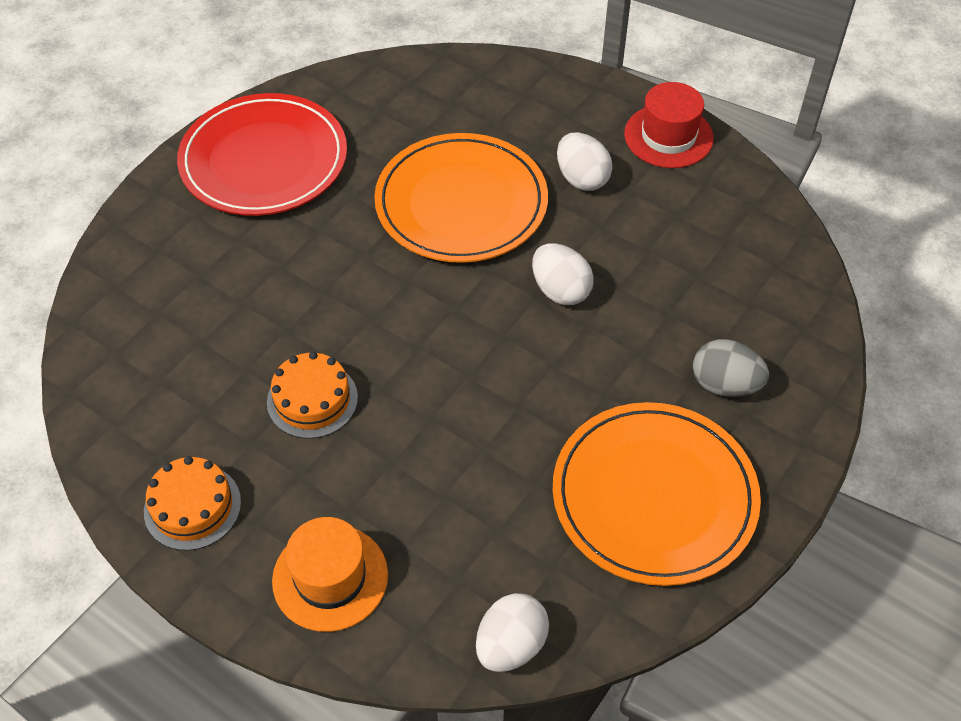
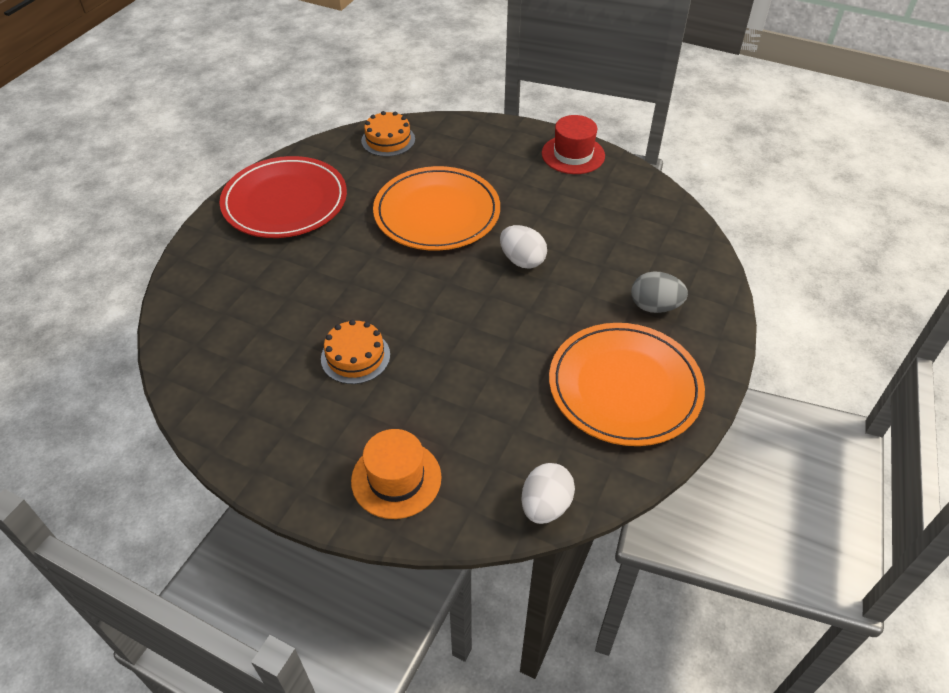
camera: 10 degrees left, 5 degrees down
orange cake [144,456,241,551] -> orange cake moved to [361,111,415,157]
white egg [557,133,613,191] -> none

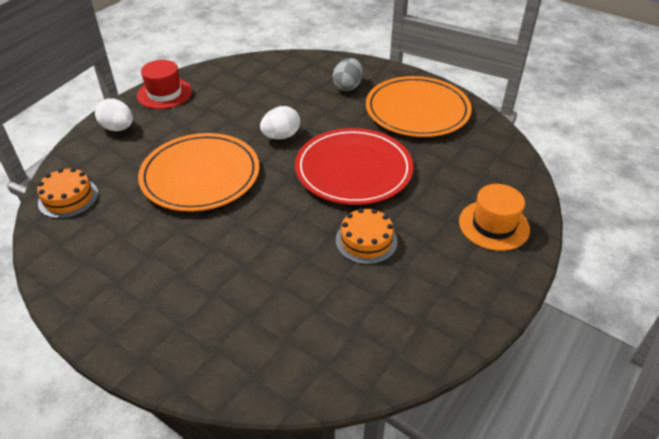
camera: 80 degrees left, 5 degrees down
red plate [220,156,347,238] -> red plate moved to [295,128,414,205]
white egg [521,463,575,524] -> white egg moved to [95,98,133,131]

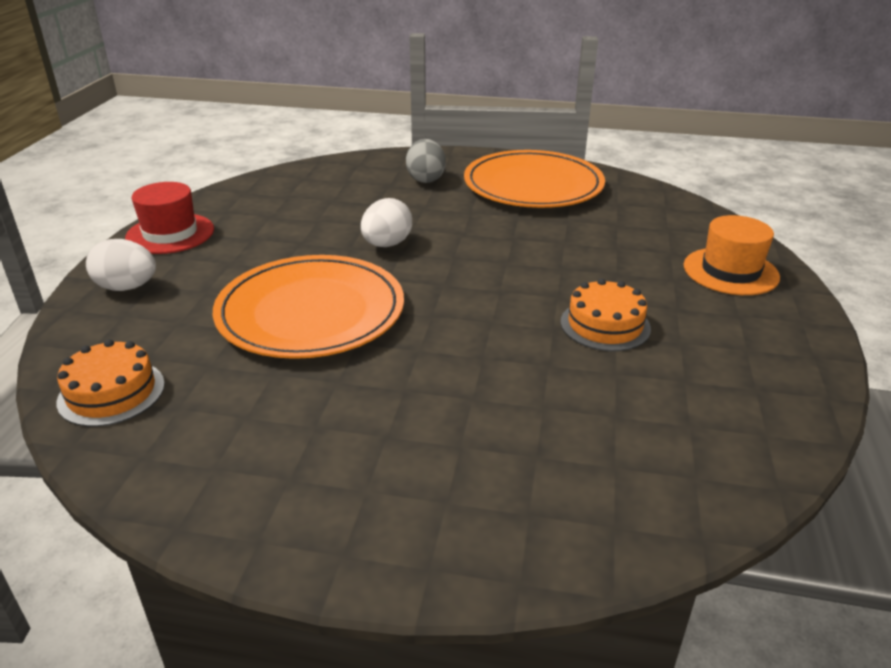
camera: 25 degrees left, 10 degrees down
red plate [295,128,414,205] -> none

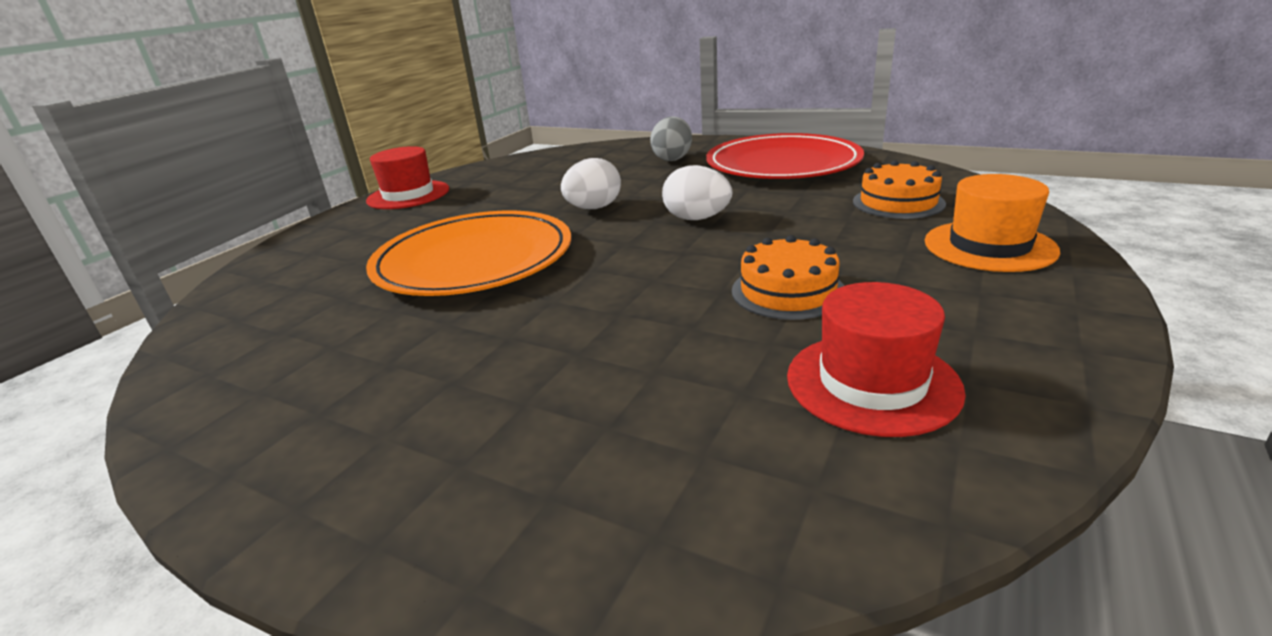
camera: 20 degrees right, 5 degrees down
orange cake [57,339,165,427] -> orange cake moved to [853,160,946,219]
white egg [86,239,156,291] -> white egg moved to [662,165,732,220]
orange plate [464,150,605,208] -> red plate [706,133,864,179]
none -> red hat [787,282,966,437]

